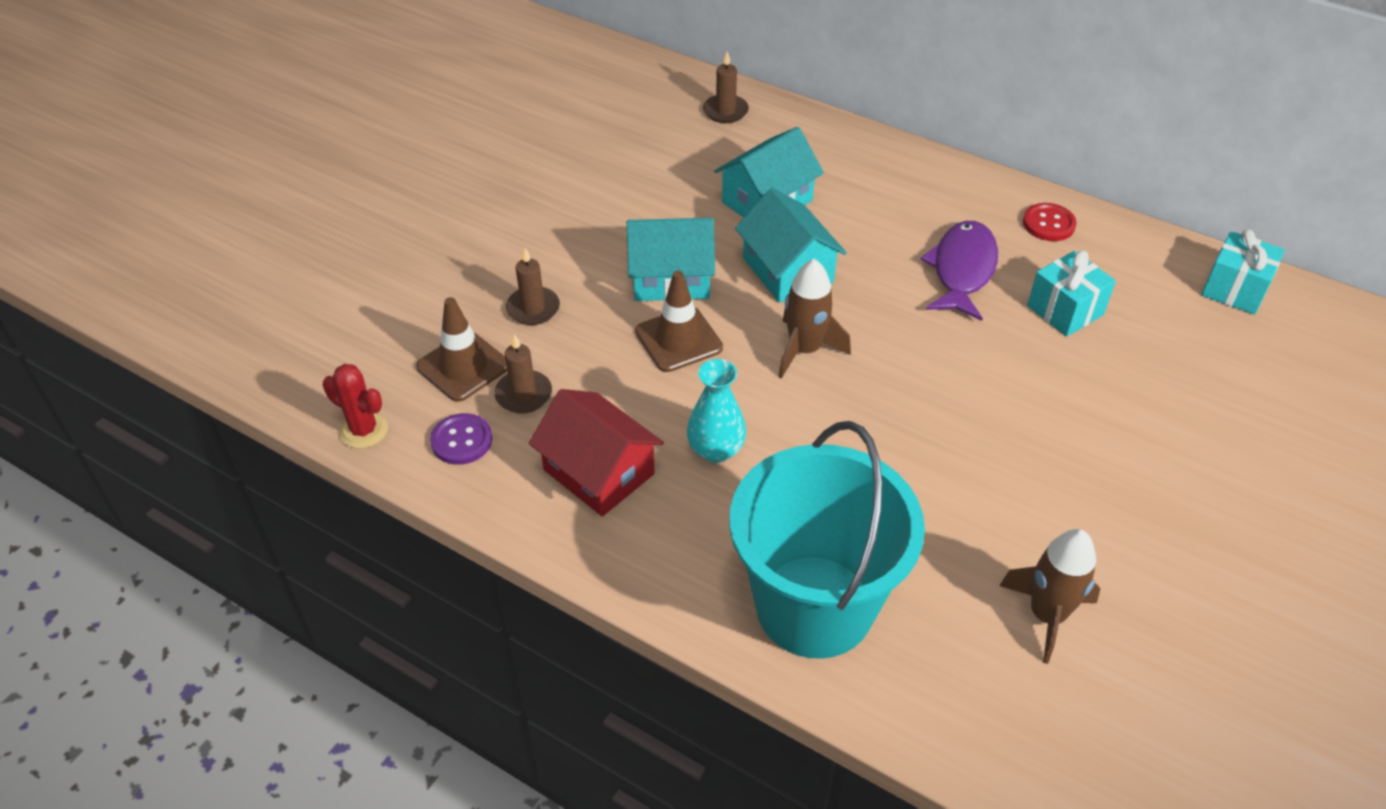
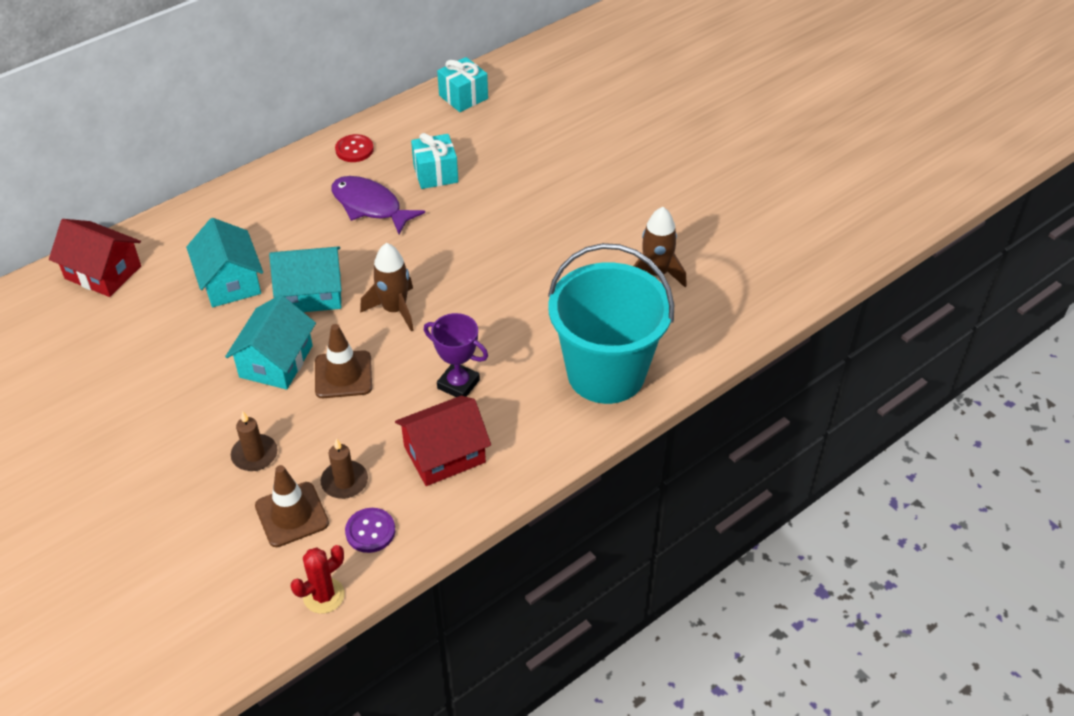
camera: 70 degrees left, 0 degrees up
turquoise vase [687,359,746,463] -> purple trophy [424,313,488,397]
brown candle [703,51,749,123] -> red house [49,219,141,297]

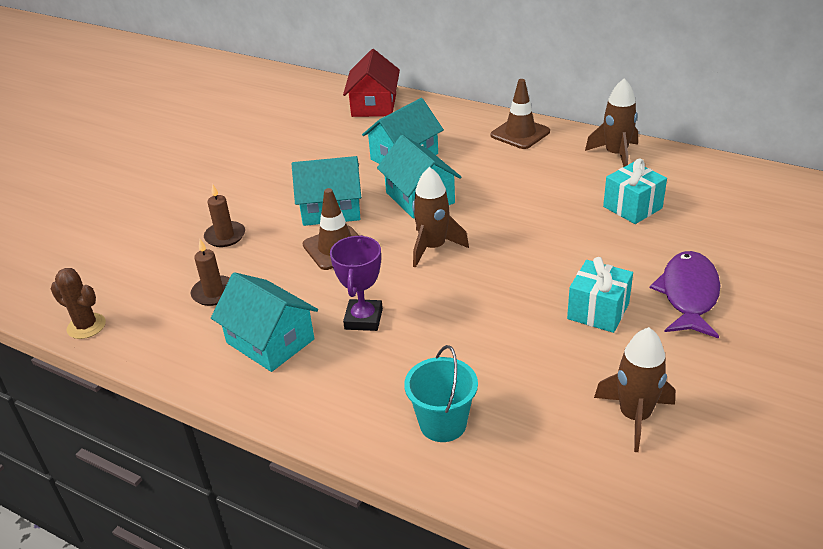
camera: 70 degrees right, 10 degrees down
brown traffic cone [255,465,329,547] -> brown traffic cone moved to [491,79,550,149]
red cactus [291,545,345,614] -> brown cactus [51,268,106,339]
purple fish [332,176,425,235] -> purple fish moved to [650,251,720,339]
red button [335,134,374,162] -> brown rocket [585,78,638,167]
purple button [345,508,395,553] -> none
red house [395,396,491,486] -> turquoise house [211,272,318,372]
turquoise gift [437,57,488,112] -> turquoise gift moved to [567,257,633,333]
turquoise bucket [548,243,674,404] -> turquoise bucket [404,345,478,442], size x0.48

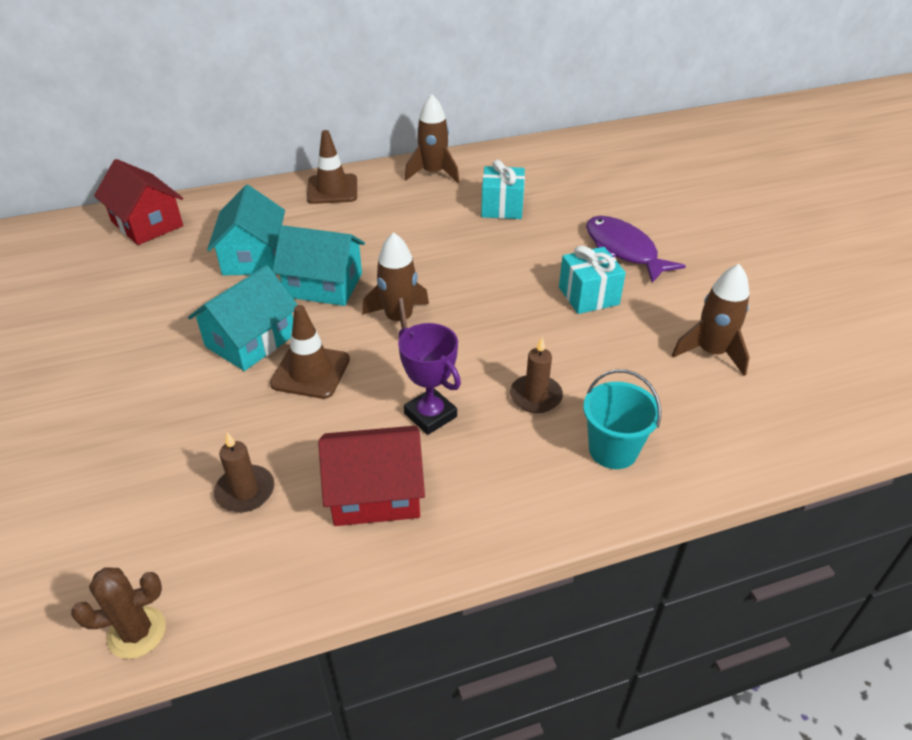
camera: 50 degrees left, 5 degrees up
brown candle [204,184,245,247] -> brown candle moved to [510,337,563,413]
turquoise house [211,272,318,372] -> red house [318,426,425,526]

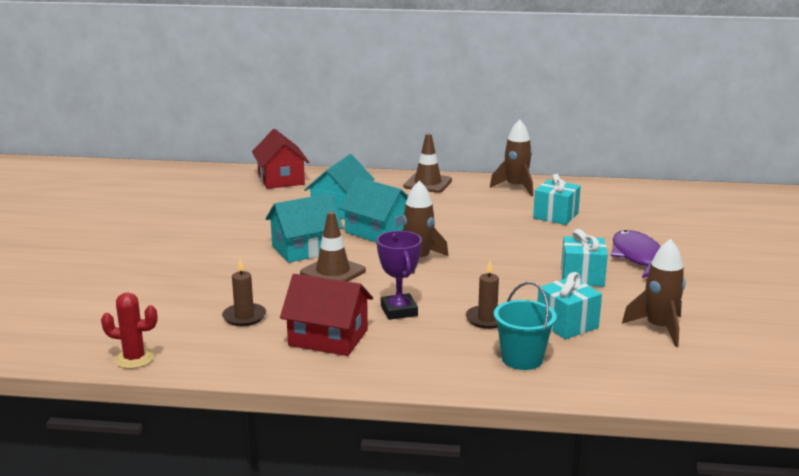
camera: 25 degrees right, 20 degrees down
brown cactus [71,567,166,659] -> red cactus [101,292,157,369]
none -> turquoise gift [537,272,602,339]

